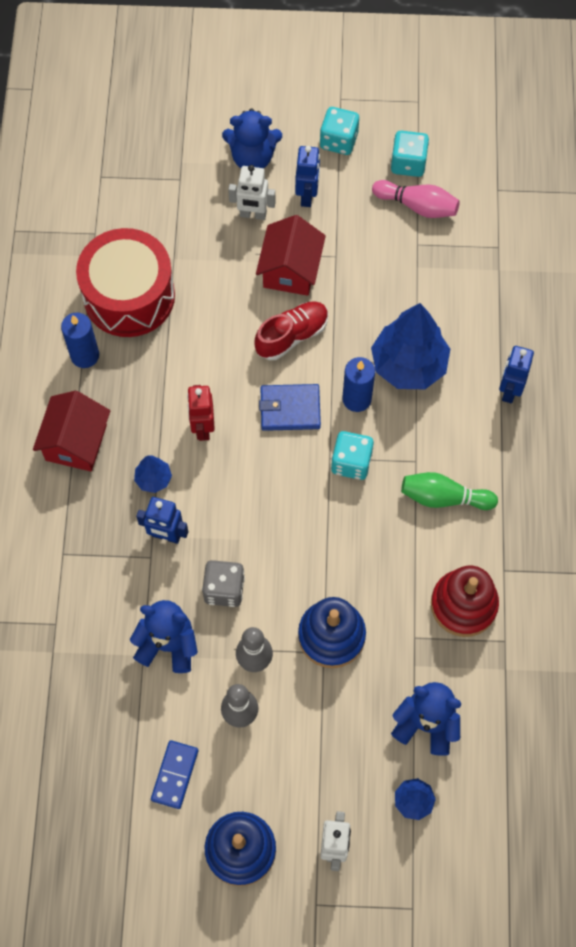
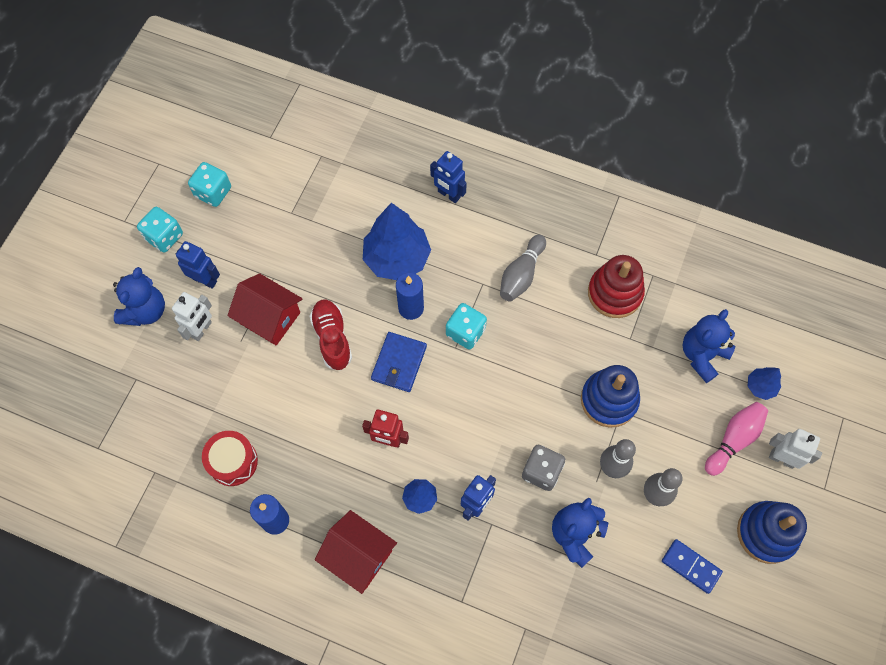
camera: 70 degrees left, 0 degrees up
red drum [76,228,175,337] -> red drum [202,431,258,486], size x0.56
pink bowling pin [372,180,460,218] -> pink bowling pin moved to [705,402,768,476]
green bowling pin [401,472,498,510] -> grey bowling pin [500,235,546,301]

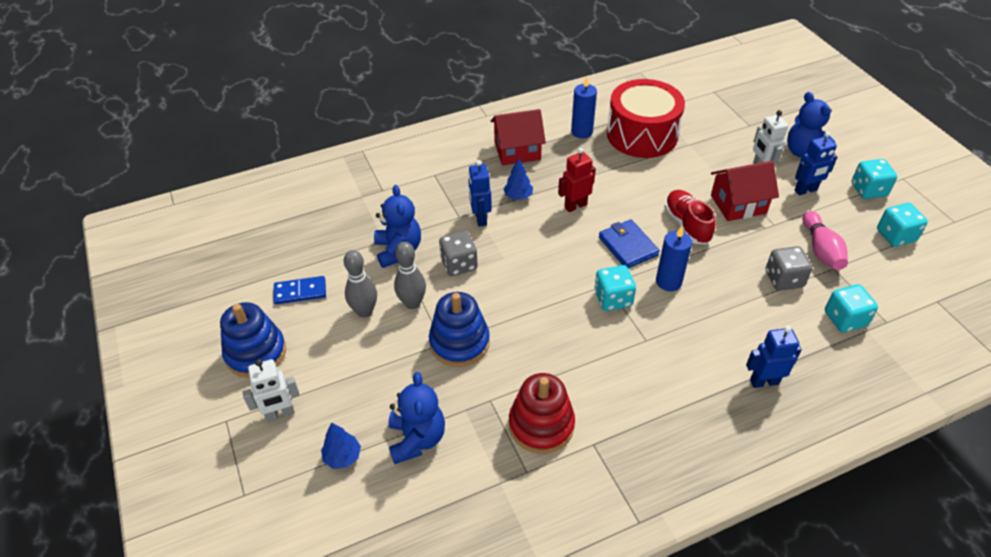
camera: 135 degrees right, 20 degrees down
red drum [202,431,258,486] -> red drum [607,79,685,158], size x1.79
red shoe [309,299,352,370] -> red shoe turned 135 degrees counterclockwise [664,190,716,244]
blue tree [363,203,431,280] -> none
grey bowling pin [500,235,546,301] -> none
pink bowling pin [705,402,768,476] -> pink bowling pin moved to [803,211,848,270]
none -> grey dice [766,246,813,291]
none -> turquoise dice [825,284,878,333]

